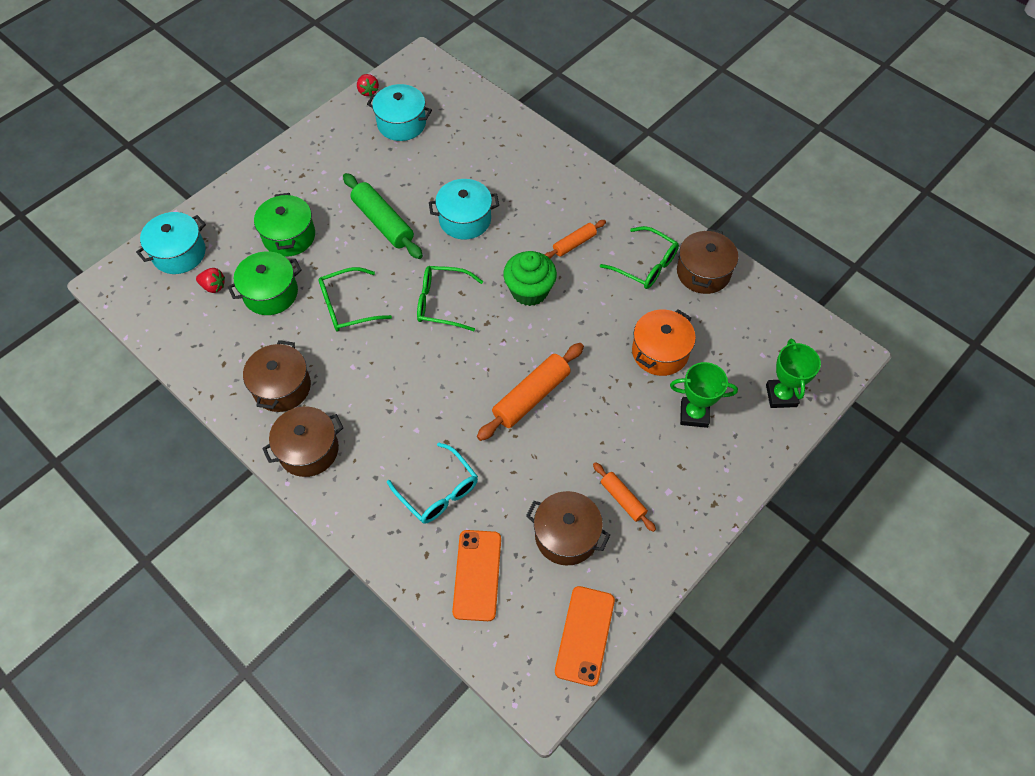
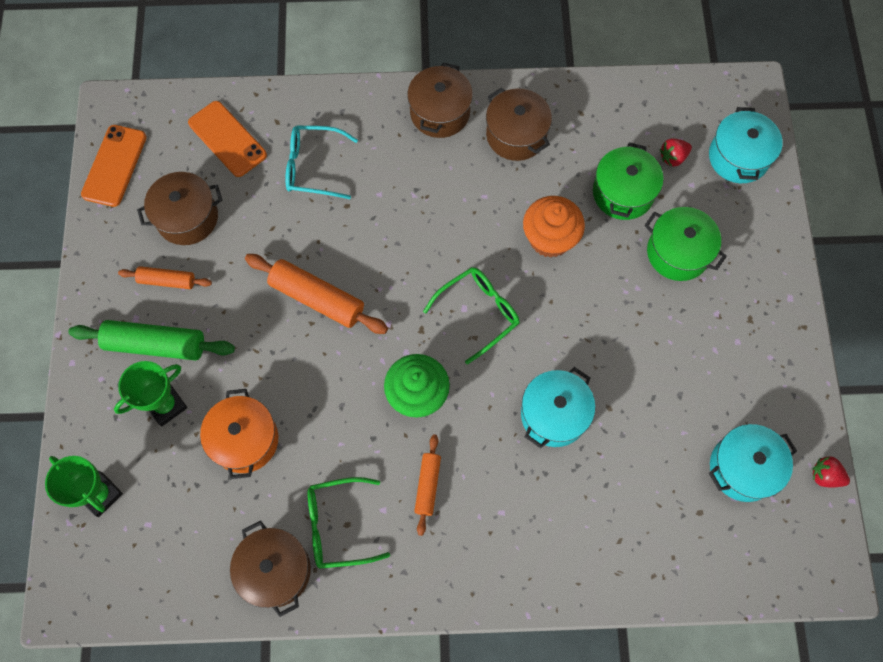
camera: 135 degrees right, 10 degrees up
green glasses [318,267,392,331] -> orange cupcake [523,196,585,258]
green rolling pin [343,173,423,259] -> green rolling pin moved to [68,320,235,360]
orange rolling pin [477,343,584,441] -> orange rolling pin turned 60 degrees counterclockwise [245,254,388,334]
orange phone [555,586,615,686] -> orange phone turned 45 degrees clockwise [81,125,147,207]

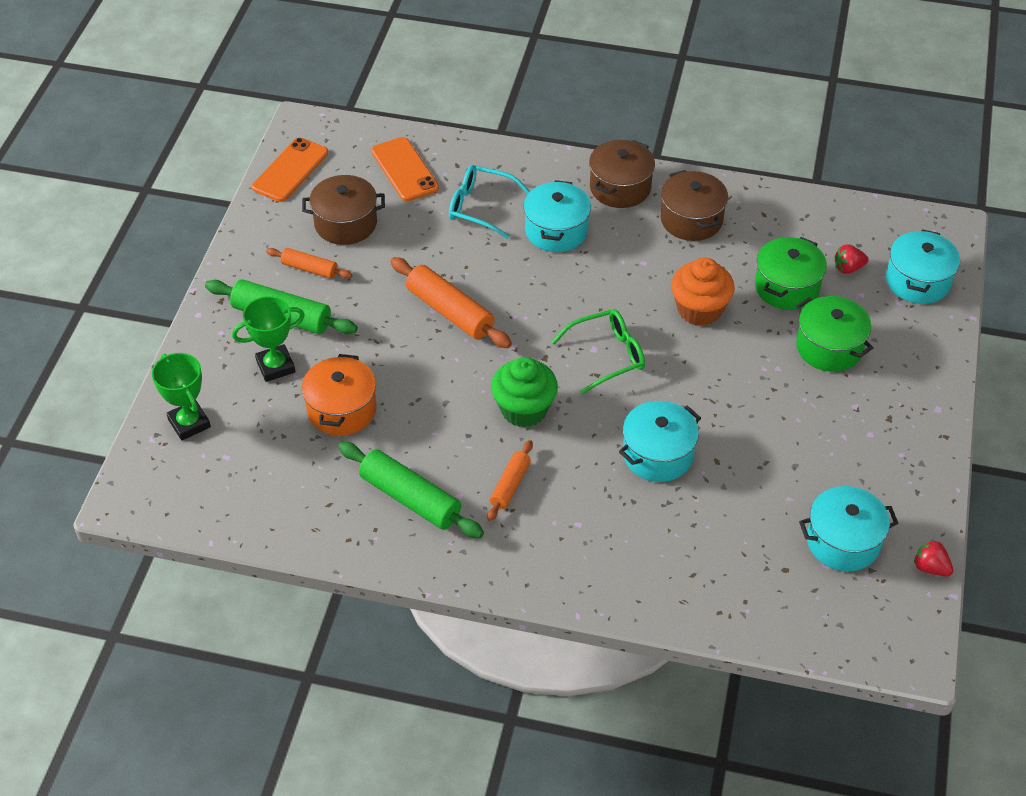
camera: 15 degrees right, 20 degrees down
brown pot [230,521,311,617] -> none
green glasses [308,477,390,569] -> green rolling pin [338,442,484,538]
none -> turquoise pot [524,180,591,252]

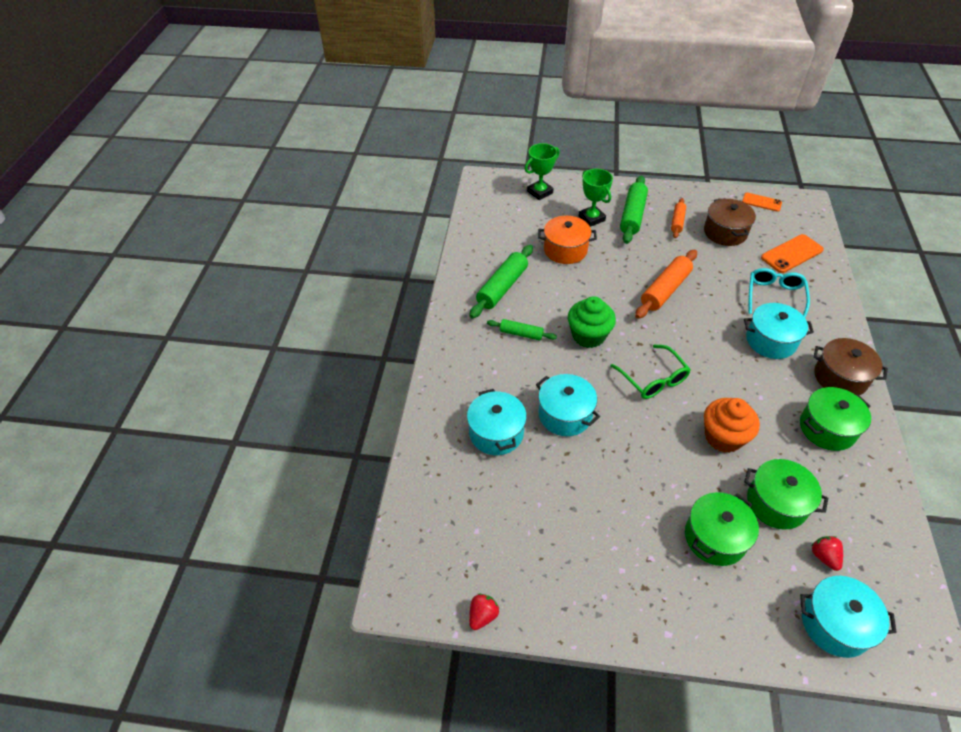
camera: 85 degrees right, 0 degrees up
orange phone [252,138,328,202] -> orange phone [742,193,782,212], size x0.64
orange rolling pin [487,440,533,521] -> green rolling pin [487,319,557,341]
brown pot [660,170,728,241] -> green pot [800,387,871,451]
turquoise pot [799,486,898,571] -> turquoise pot moved to [467,389,527,455]

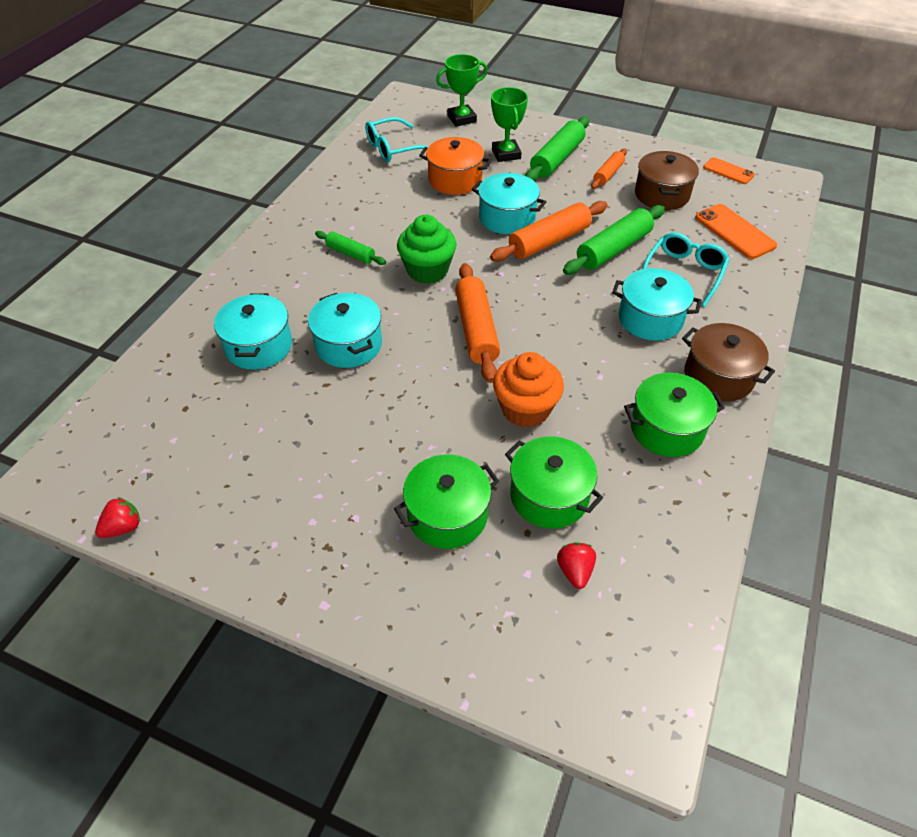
camera: 15 degrees right, 0 degrees up
green rolling pin [469,245,533,319] -> green rolling pin moved to [563,205,665,275]
green glasses [610,345,691,399] -> orange rolling pin [455,263,500,383]
orange phone [761,234,824,273] -> orange phone turned 75 degrees clockwise [695,204,777,259]
turquoise pot [800,576,897,658] -> turquoise pot moved to [472,173,546,234]
none -> turquoise glasses [365,117,428,162]

